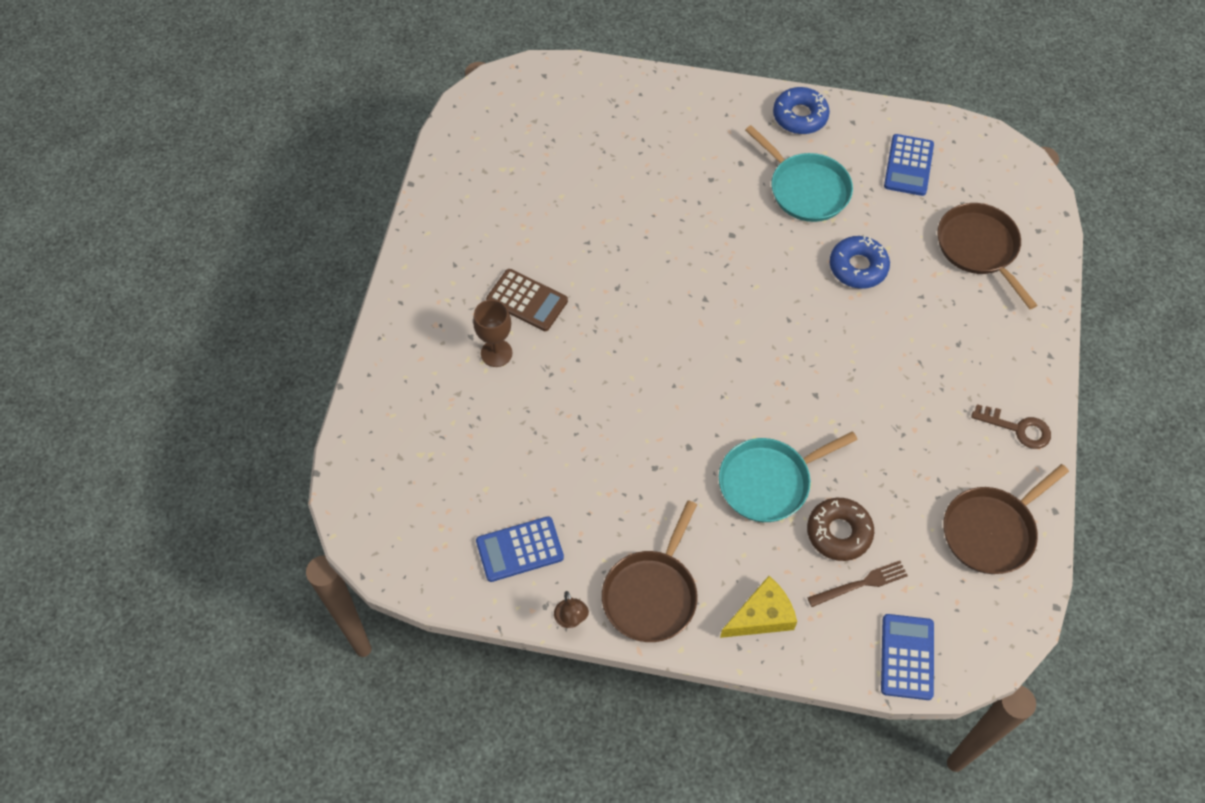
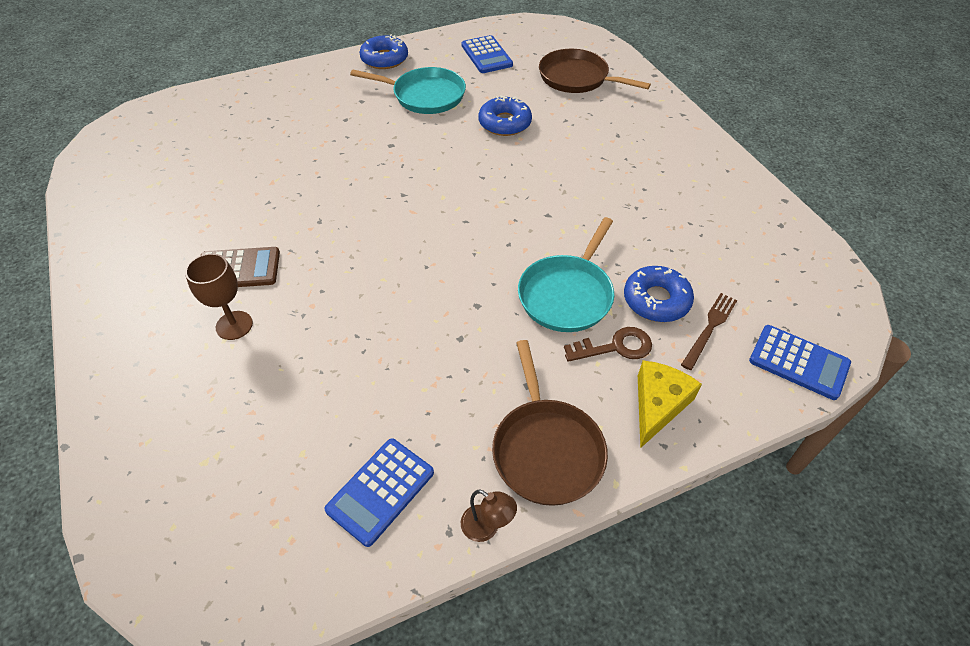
camera: 35 degrees left, 10 degrees down
brown donut [807,498,874,561] -> blue donut [624,266,694,322]
blue calculator [881,614,934,700] -> blue calculator turned 150 degrees clockwise [749,325,851,400]
brown pan [943,464,1069,574] -> none
brown key [971,404,1051,449] -> brown key moved to [564,327,652,362]

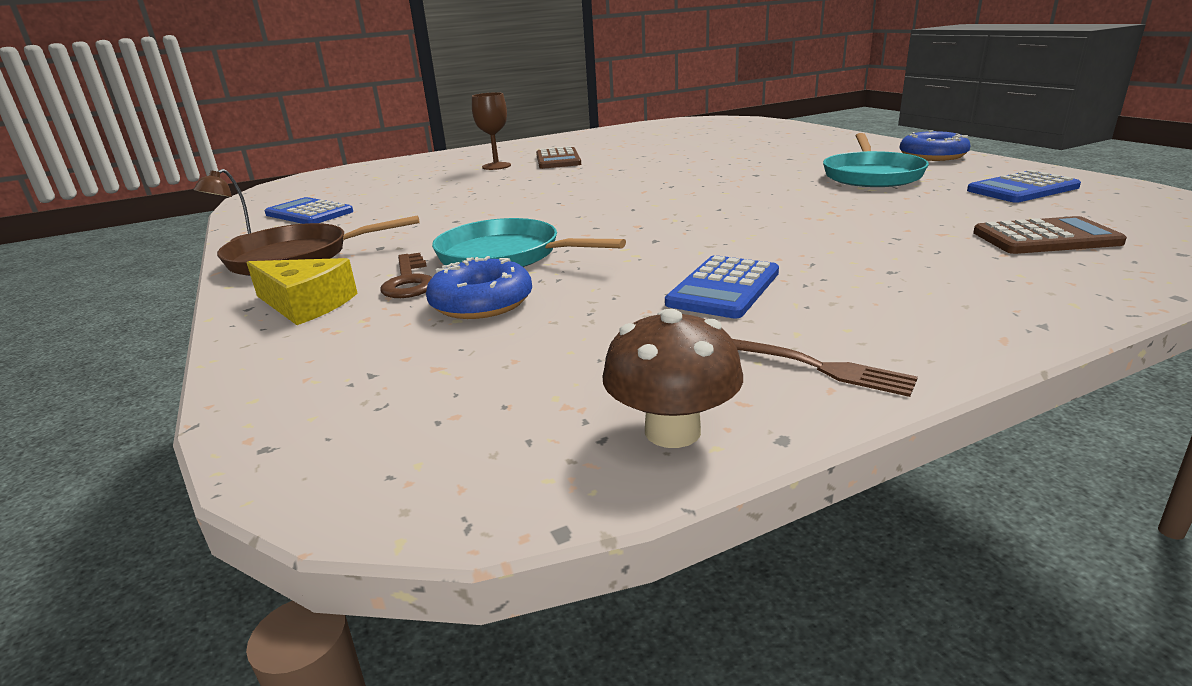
camera: 90 degrees right, 25 degrees down
blue donut [479,95,532,136] -> none
brown pan [539,49,651,93] -> brown calculator [973,216,1127,254]
brown fork [681,293,737,370] -> brown fork moved to [733,339,918,397]
blue calculator [749,325,851,400] -> blue calculator moved to [665,255,779,319]
none -> brown mushroom [603,309,743,448]

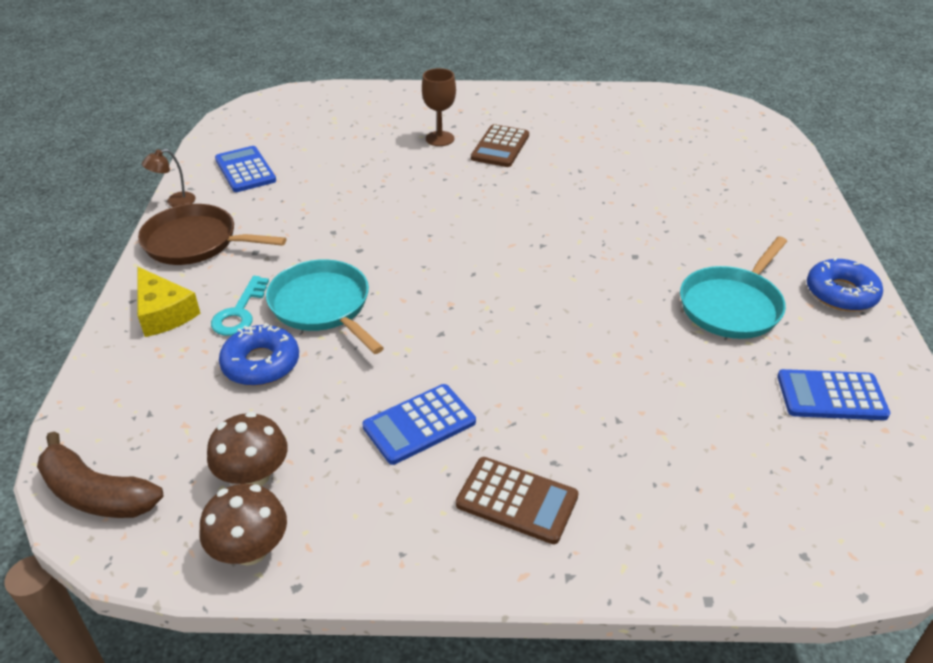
camera: 25 degrees right, 15 degrees up
brown key [380,253,432,298] -> turquoise key [211,276,269,336]
brown fork [733,339,918,397] -> none
brown calculator [973,216,1127,254] -> brown calculator moved to [456,457,578,544]
none -> brown banana [37,431,163,518]
none -> brown mushroom [207,412,288,486]

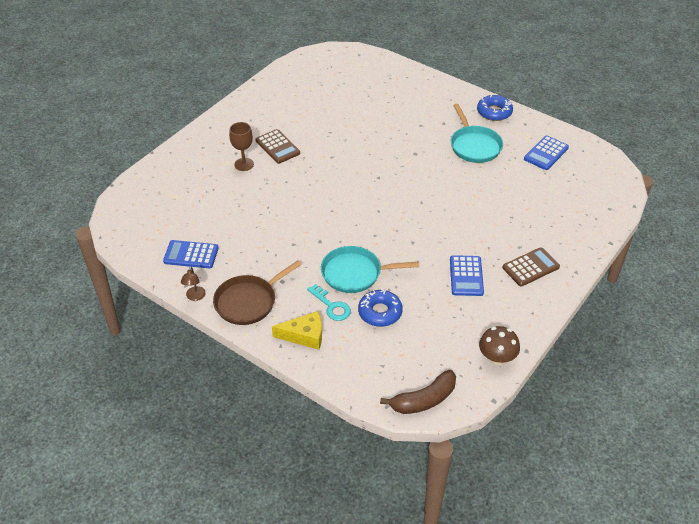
camera: 55 degrees left, 5 degrees up
brown mushroom [207,412,288,486] -> none

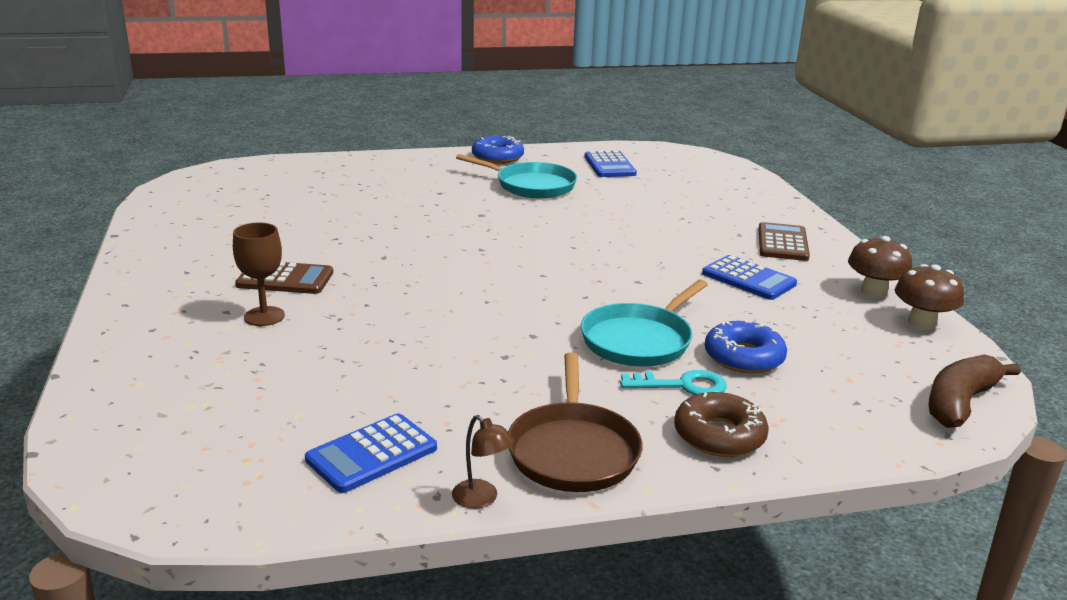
camera: 50 degrees left, 20 degrees down
yellow cheese [272,311,322,350] -> brown donut [674,392,769,457]
brown banana [380,370,456,414] -> brown banana turned 150 degrees counterclockwise [928,354,1021,428]
none -> brown mushroom [848,236,912,298]

